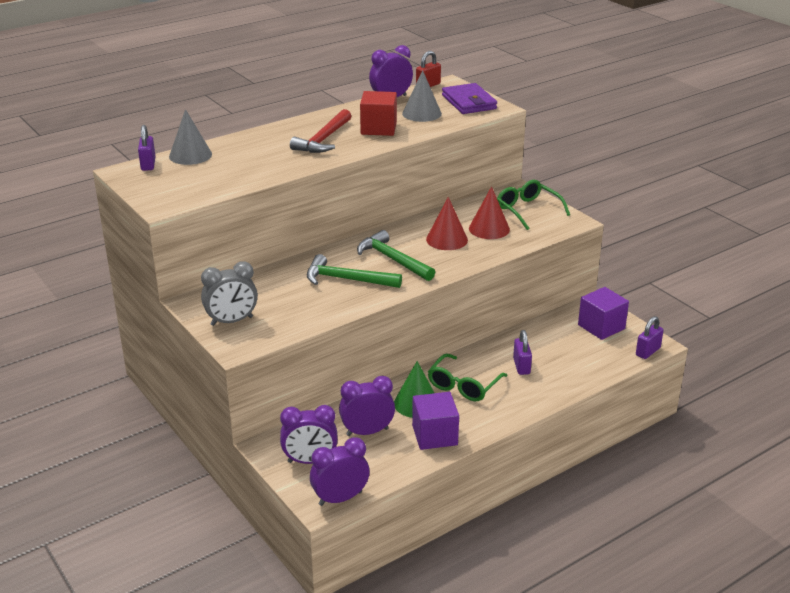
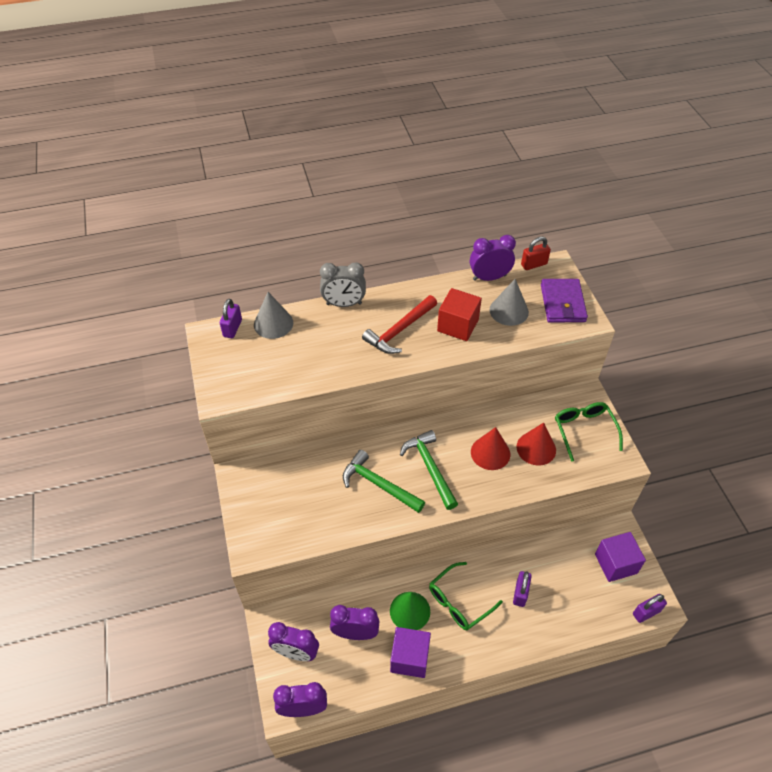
camera: 20 degrees right, 20 degrees up
grey clock [201,261,258,326] -> grey clock moved to [320,262,366,307]

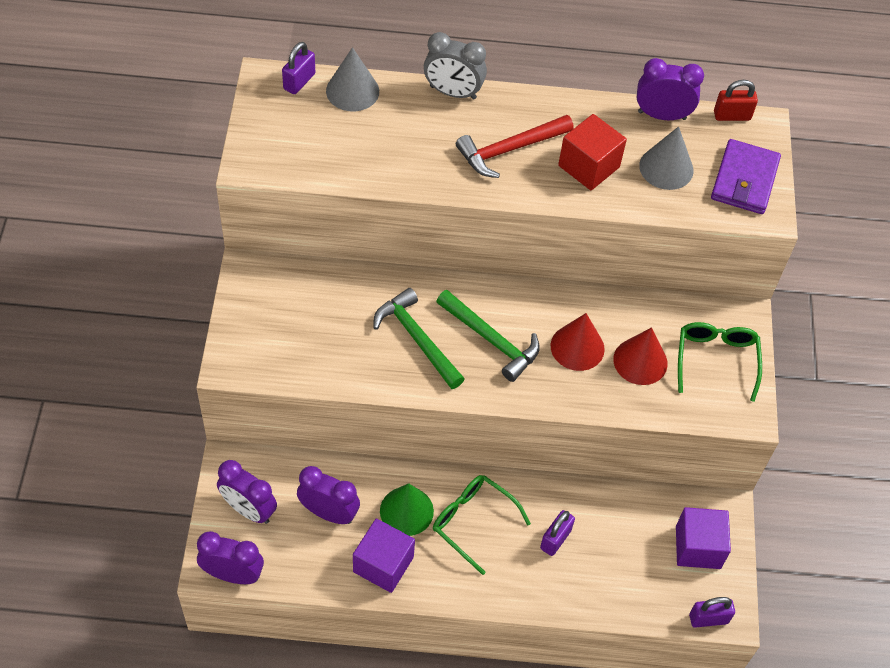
camera: 15 degrees right, 5 degrees up
green hammer [400,430,458,510] -> green hammer turned 135 degrees clockwise [436,290,540,382]
green glasses [429,562,503,630] -> green glasses turned 60 degrees clockwise [433,475,531,575]

